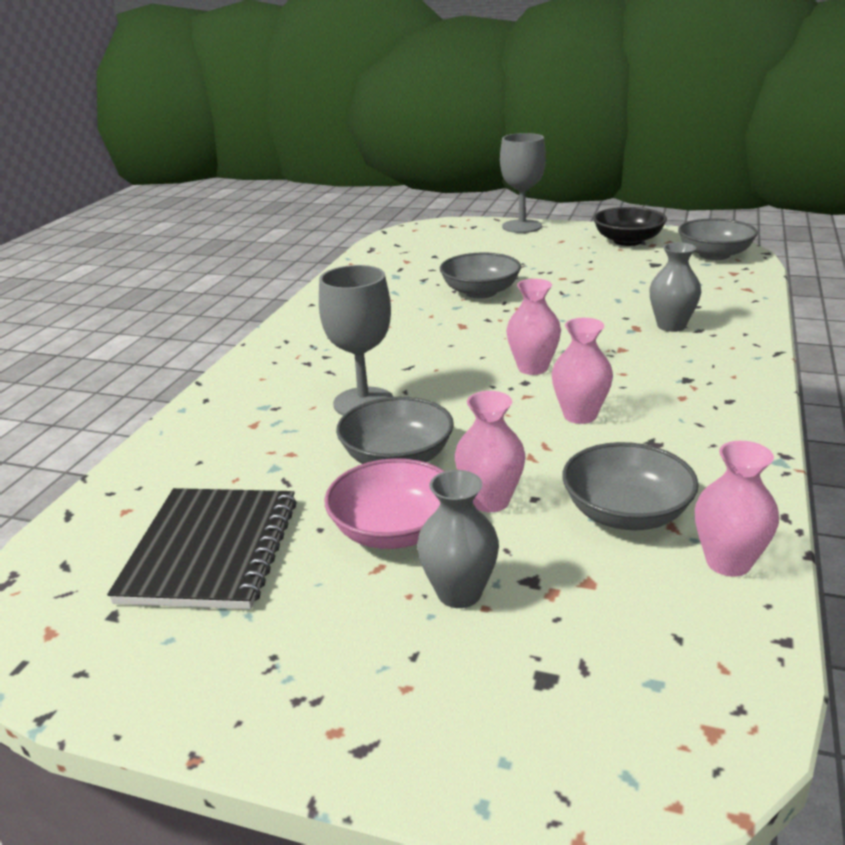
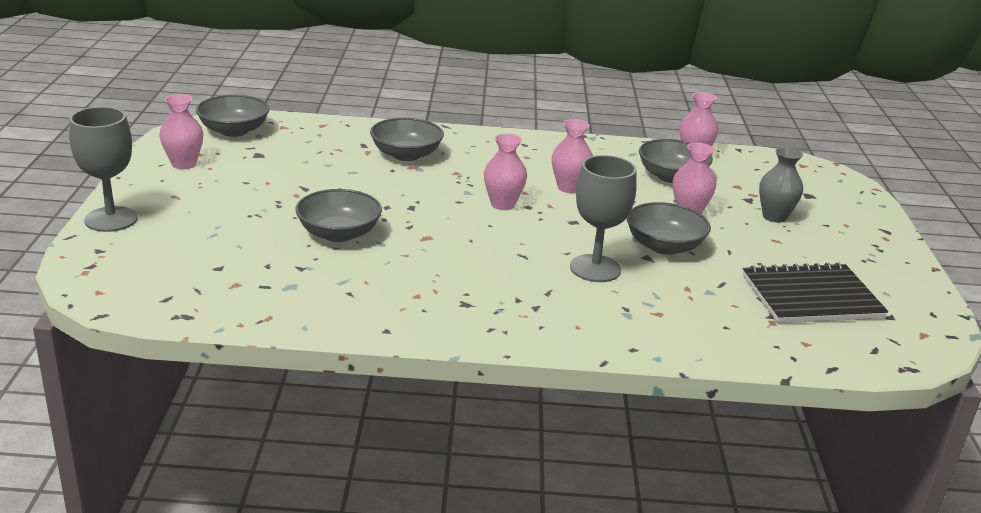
camera: 110 degrees left, 0 degrees up
pink bowl [325,458,445,549] -> none
black bowl [593,207,667,246] -> pink vase [159,94,203,169]
grey vase [649,242,701,332] -> grey bowl [370,118,444,161]

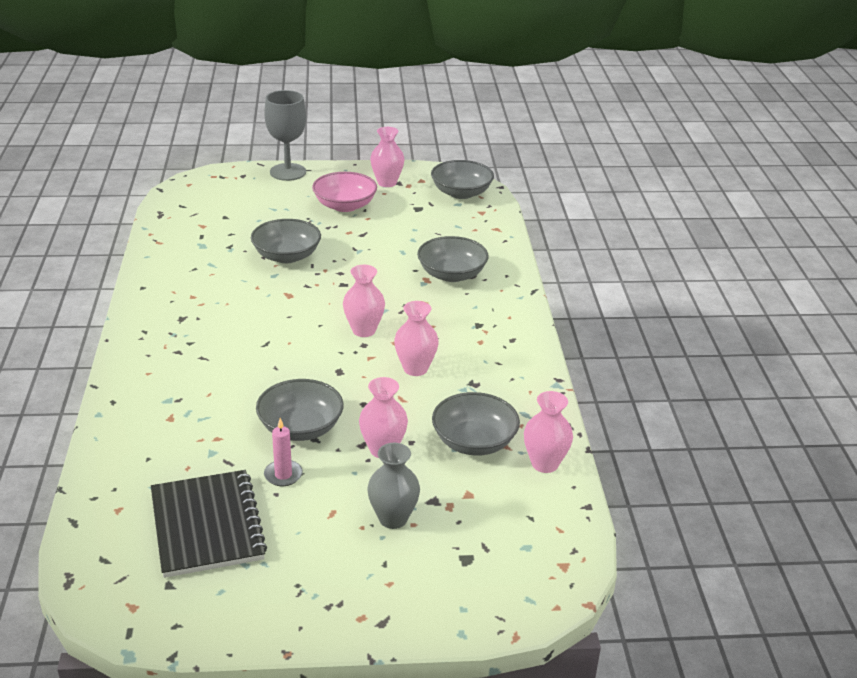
camera: 85 degrees right, 5 degrees up
grey goblet [570,155,637,282] -> none
none -> pink candle [264,418,303,486]
none -> pink bowl [312,172,377,212]

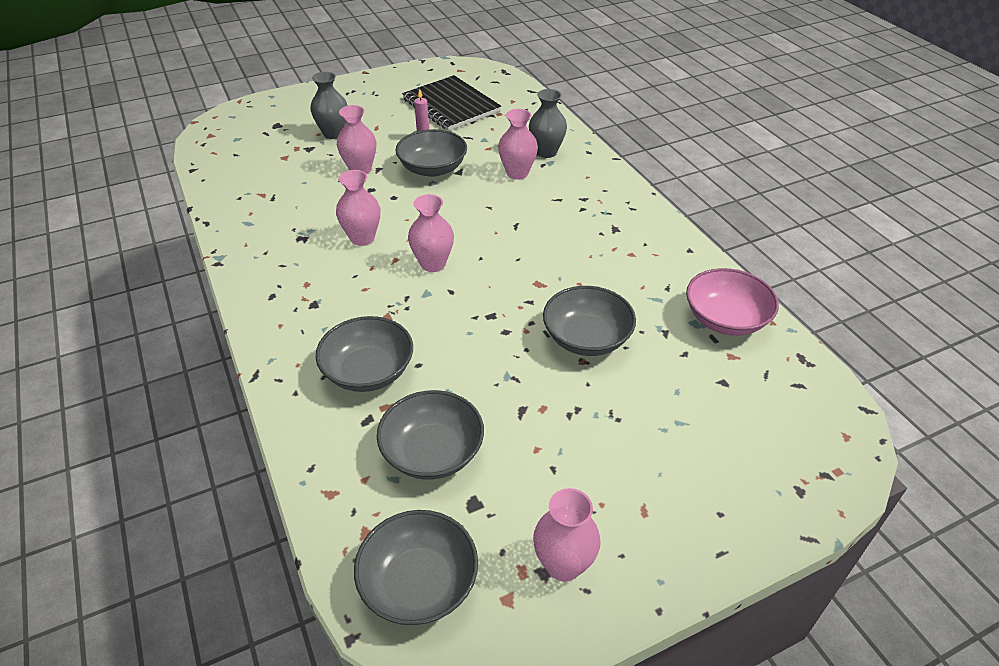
camera: 160 degrees right, 10 degrees up
grey goblet [264,90,306,181] -> none
pink bowl [312,172,377,212] -> pink bowl moved to [686,268,779,336]
grey bowl [432,392,520,456] -> grey bowl moved to [377,390,484,480]
pink vase [524,391,573,473] -> pink vase moved to [498,109,538,180]
none -> grey vase [529,89,567,158]

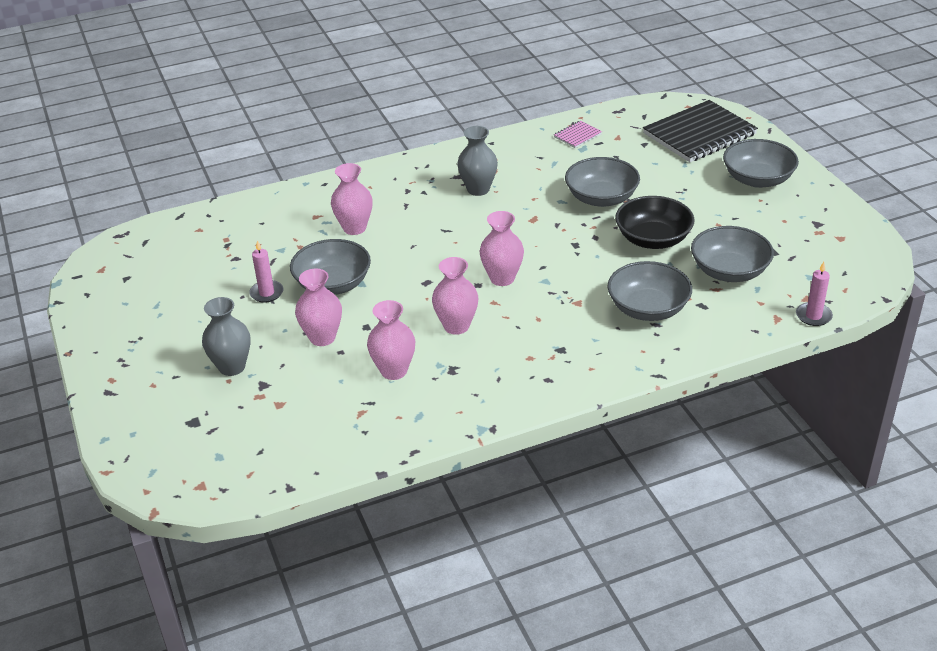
camera: 85 degrees left, 5 degrees down
grey bowl [354,510,478,625] -> grey bowl moved to [723,139,799,188]
black notebook [402,75,501,131] -> black notebook moved to [643,100,758,162]
grey vase [529,89,567,158] -> grey vase moved to [457,126,498,196]
pink vase [533,488,601,582] -> pink vase moved to [367,300,415,380]
pink bowl [686,268,779,336] -> pink notebook [554,121,602,148]
none -> black bowl [615,196,694,249]
none -> pink candle [796,262,833,326]

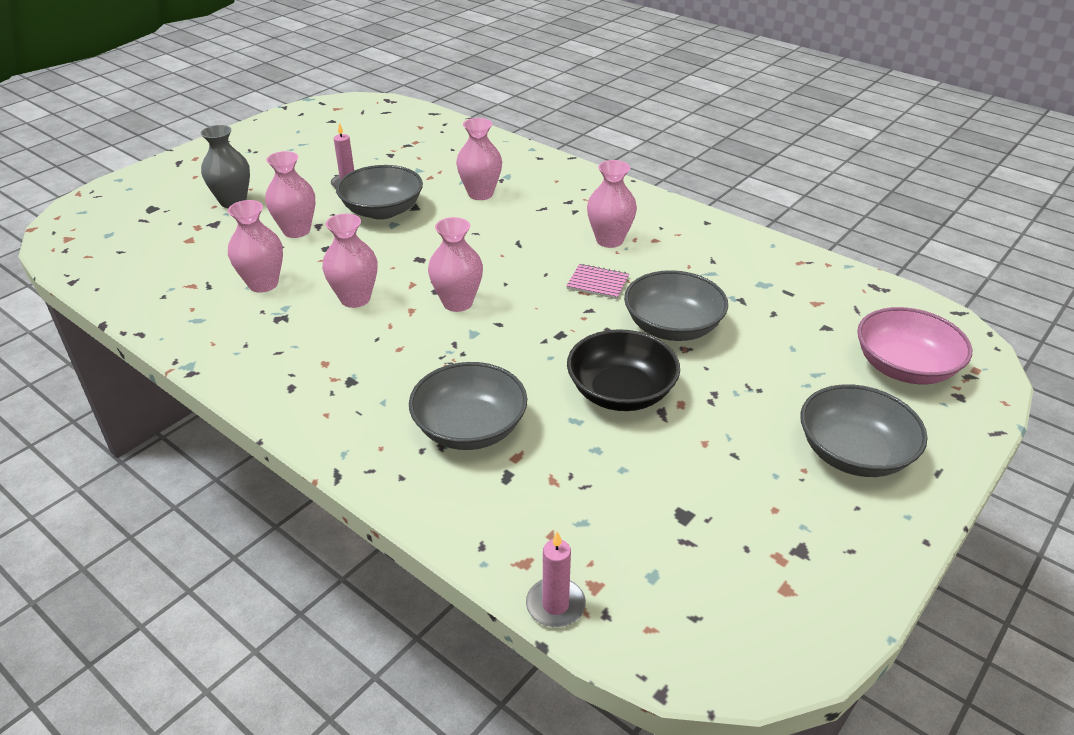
camera: 60 degrees right, 0 degrees up
grey vase [457,126,498,196] -> pink vase [587,160,637,248]
pink notebook [554,121,602,148] -> pink notebook moved to [567,264,629,299]
black notebook [643,100,758,162] -> pink bowl [857,307,972,384]
grey bowl [691,226,774,282] -> none

